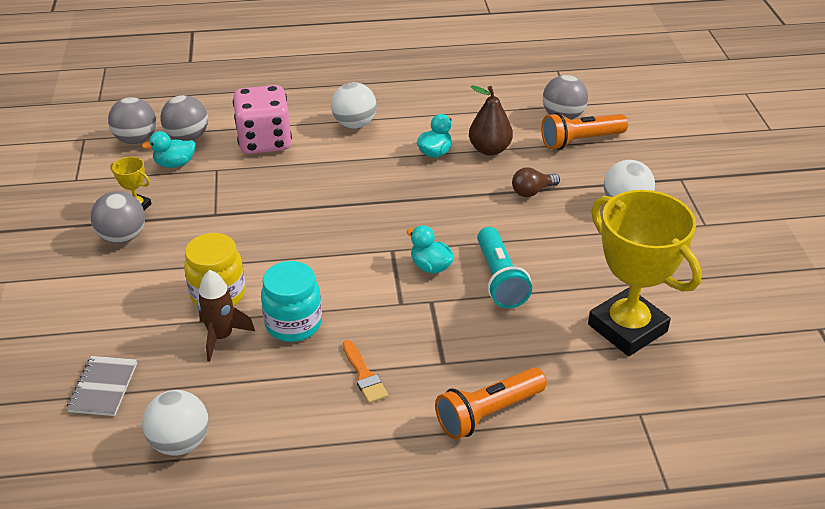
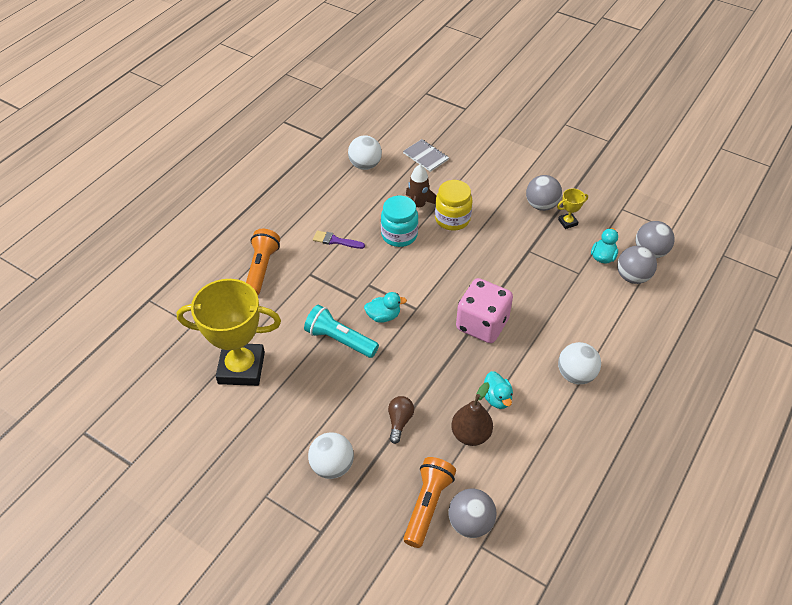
camera: 130 degrees right, 10 degrees up
pink dice [233,85,292,154] -> pink dice moved to [456,278,513,343]
orange brush [343,340,388,403] -> purple brush [313,231,365,249]

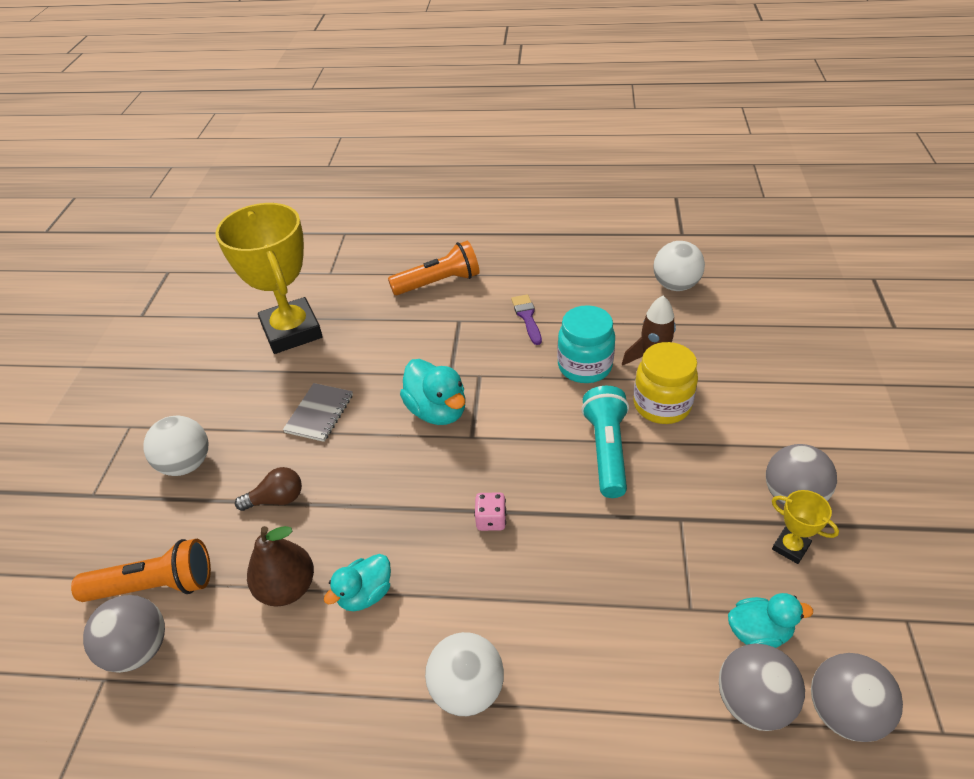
camera: 65 degrees right, 5 degrees down
turquoise flashlight [304,305,379,358] -> turquoise flashlight moved to [581,386,629,498]
turquoise duck [364,292,407,323] -> turquoise duck [400,359,466,425], size x1.51
grey notebook [403,139,449,172] -> grey notebook moved to [283,383,353,442]
pink dice [456,278,513,343] -> pink dice [474,493,506,531], size x0.41

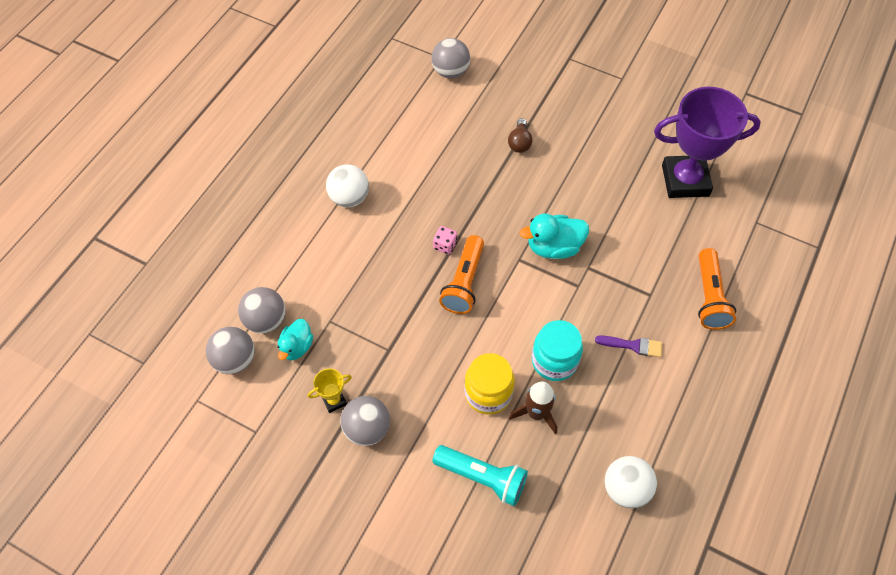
camera: 110 degrees right, 15 degrees up
orange flashlight [71,539,211,602] -> orange flashlight moved to [439,235,484,314]
white ball [143,416,208,476] -> none
yellow trophy [215,203,323,354] -> purple trophy [654,87,761,198]
brown pear [247,526,314,607] -> none
grey notebook [283,383,353,442] -> none
turquoise duck [324,554,391,611] -> none
turquoise flashlight [581,386,629,498] -> turquoise flashlight moved to [433,445,528,506]

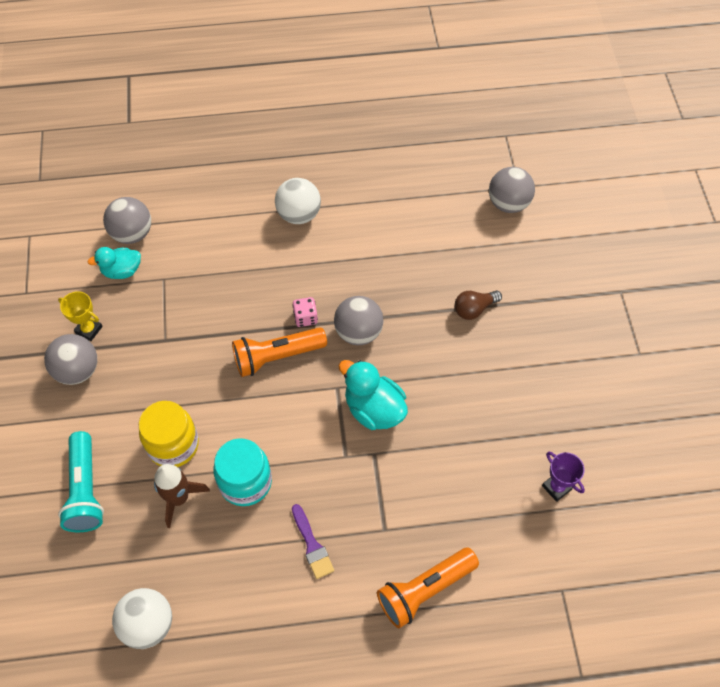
camera: 55 degrees right, 0 degrees up
grey ball [206,327,254,374] -> grey ball moved to [334,296,384,345]
purple trophy [654,87,761,198] -> purple trophy [542,452,585,502], size x0.41

